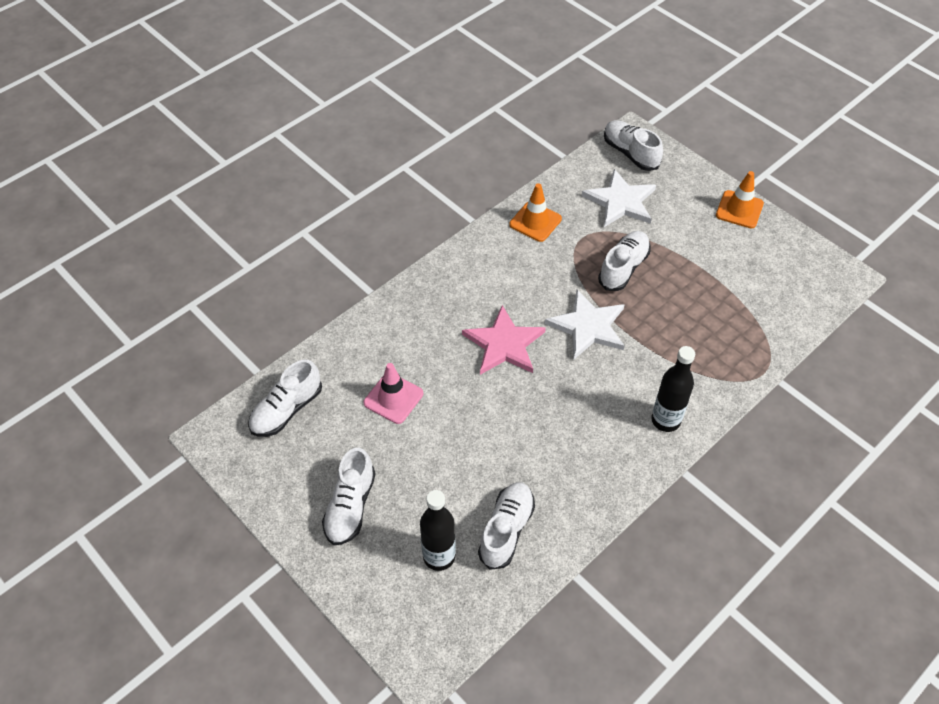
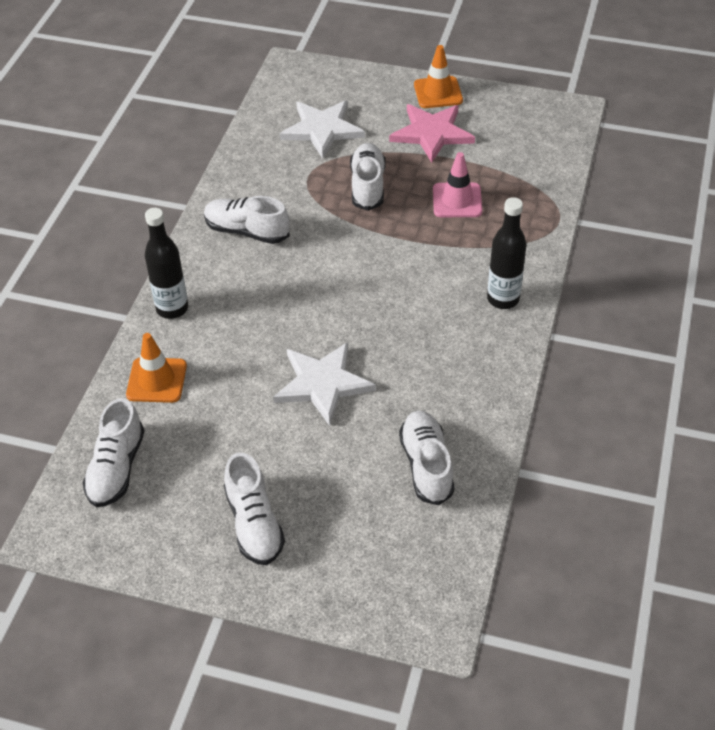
camera: 30 degrees left, 5 degrees down
pink traffic cone [364,363,423,424] -> pink traffic cone moved to [433,152,483,217]
black bottle [420,490,456,571] -> black bottle moved to [145,208,188,319]
pink star [462,305,546,375] -> pink star moved to [389,104,475,163]
orange traffic cone [509,183,562,242] -> orange traffic cone moved to [126,333,187,403]
white star [545,289,625,359] -> white star moved to [273,342,376,426]
white shoe [604,120,663,171] -> white shoe moved to [204,196,290,244]

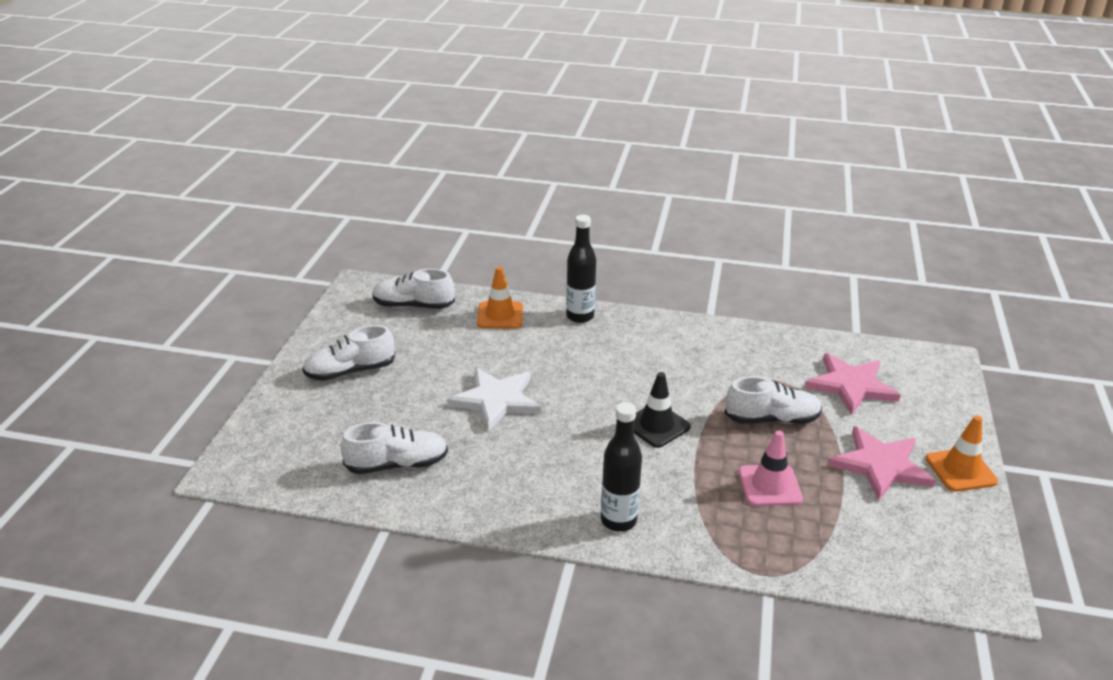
camera: 85 degrees right, 15 degrees down
white shoe [204,196,290,244] -> none
white star [280,100,365,159] -> pink star [805,353,901,415]
none -> black traffic cone [634,372,691,448]

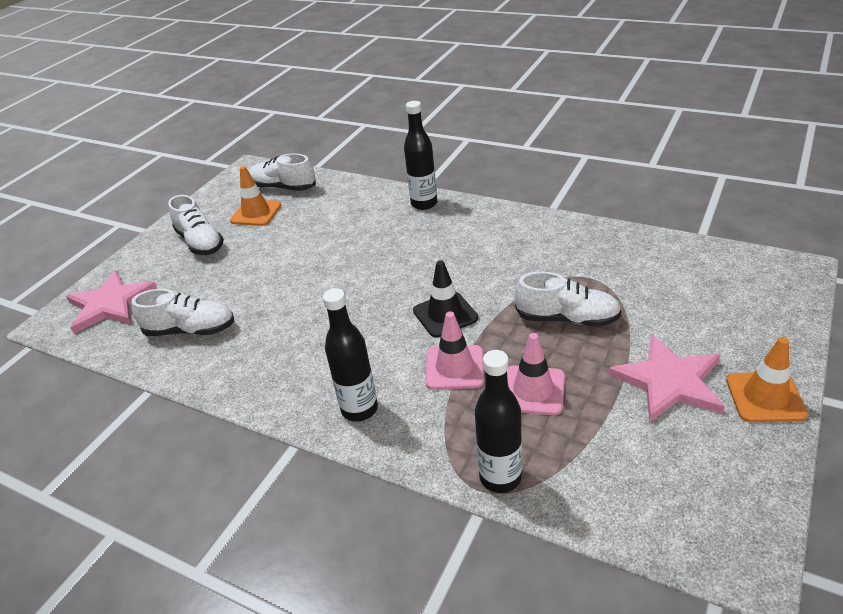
camera: 20 degrees right, 5 degrees up
white shoe [303,325,395,381] -> white shoe turned 120 degrees counterclockwise [168,195,224,255]
white star [447,368,541,432] -> none
orange traffic cone [477,267,523,328] -> orange traffic cone moved to [230,166,281,226]
pink star [805,353,901,415] -> pink star moved to [66,270,157,334]
none -> pink traffic cone [425,312,484,390]
none -> black bottle [475,350,522,493]

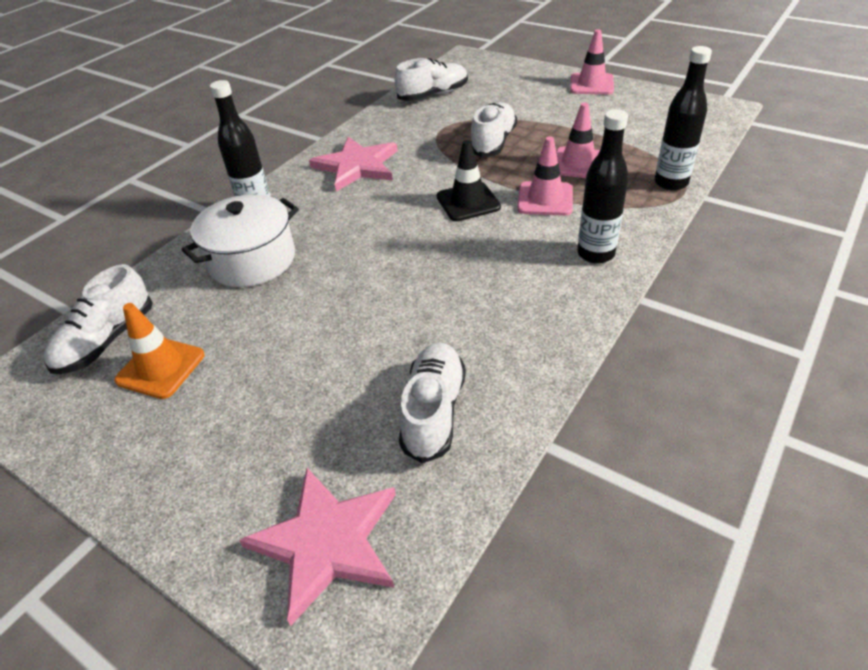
camera: 85 degrees left, 5 degrees up
white shoe [168,195,224,255] -> white shoe moved to [395,58,468,101]
pink star [608,335,725,422] -> pink star moved to [309,137,397,191]
orange traffic cone [726,337,808,422] -> pink traffic cone [570,29,614,94]
none -> white pot [182,194,299,287]

